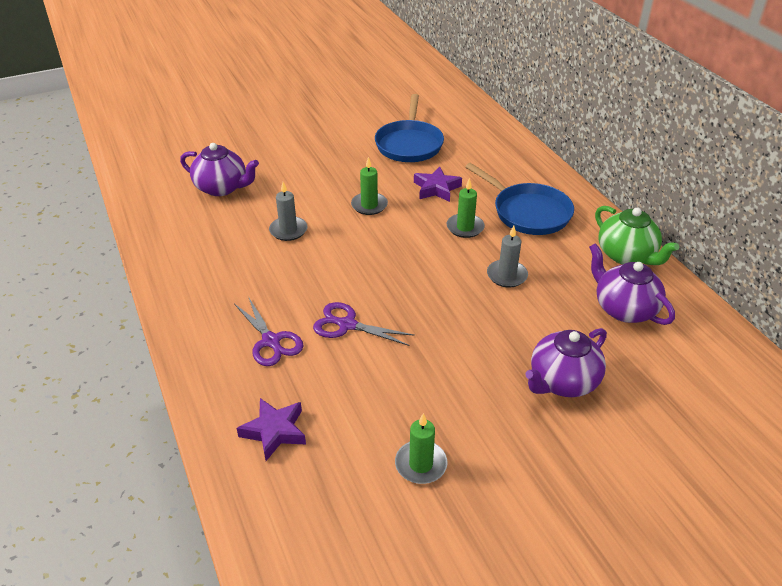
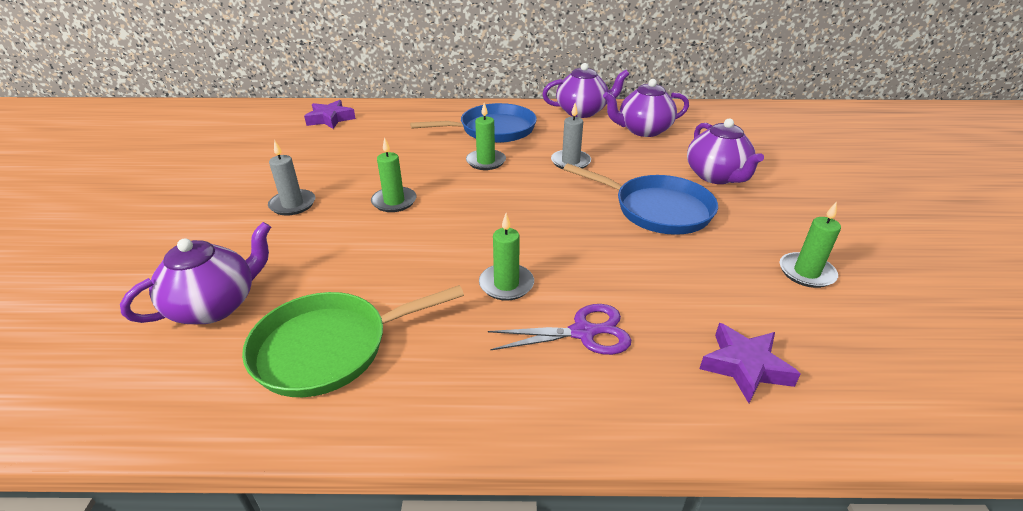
camera: 65 degrees left, 5 degrees down
grey candle [269,182,307,241] -> grey candle moved to [268,140,315,215]
purple scissors [313,302,415,346] -> none
blue pan [375,94,444,162] -> blue pan moved to [564,164,718,235]
purple star [414,166,462,202] -> purple star moved to [304,100,356,129]
green teapot [595,206,679,265] -> purple teapot [542,63,629,118]
none -> green pan [242,285,464,397]
none -> green candle [479,213,534,301]

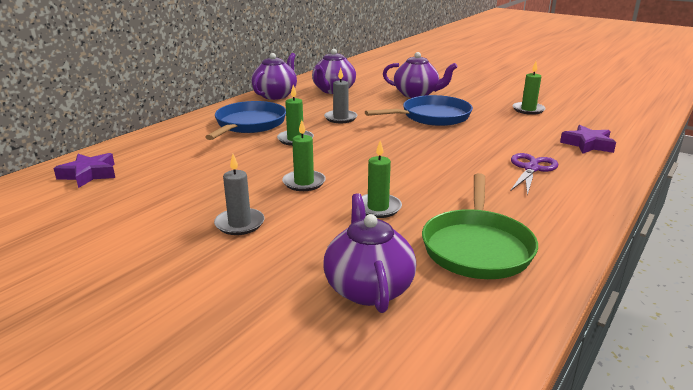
camera: 55 degrees left, 10 degrees down
green candle [479,213,534,301] -> green candle moved to [362,141,402,218]

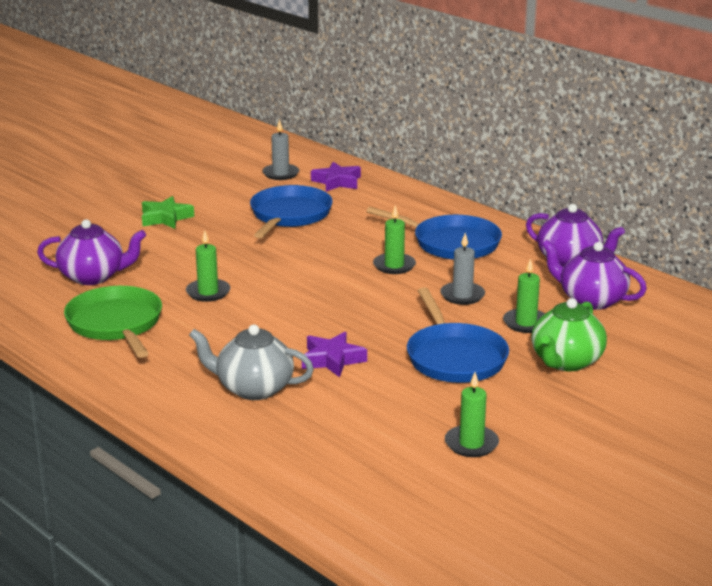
camera: 100 degrees right, 0 degrees up
grey candle [214,154,264,235] -> grey candle moved to [262,119,299,180]
green candle [282,120,326,191] -> green candle moved to [503,258,545,333]
purple teapot [383,52,458,98] -> green teapot [531,298,607,371]
green pan [422,173,538,279] -> green pan turned 45 degrees clockwise [64,286,162,358]
purple scissors [510,153,558,195] -> grey teapot [189,325,314,400]
purple star [560,125,616,154] -> purple star moved to [302,332,367,377]
none -> green star [142,196,194,229]
none -> blue pan [250,185,333,238]

